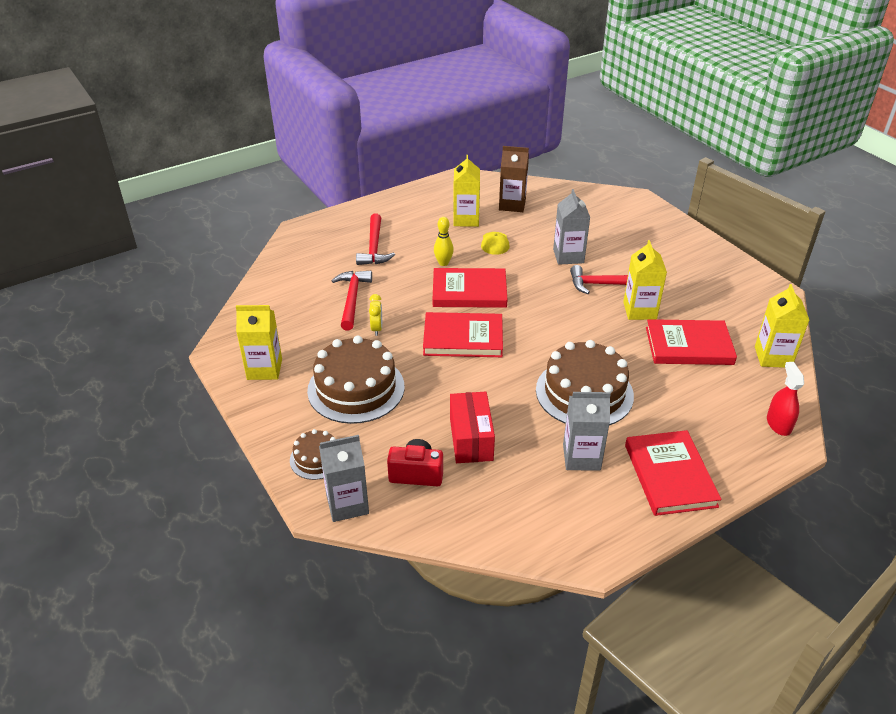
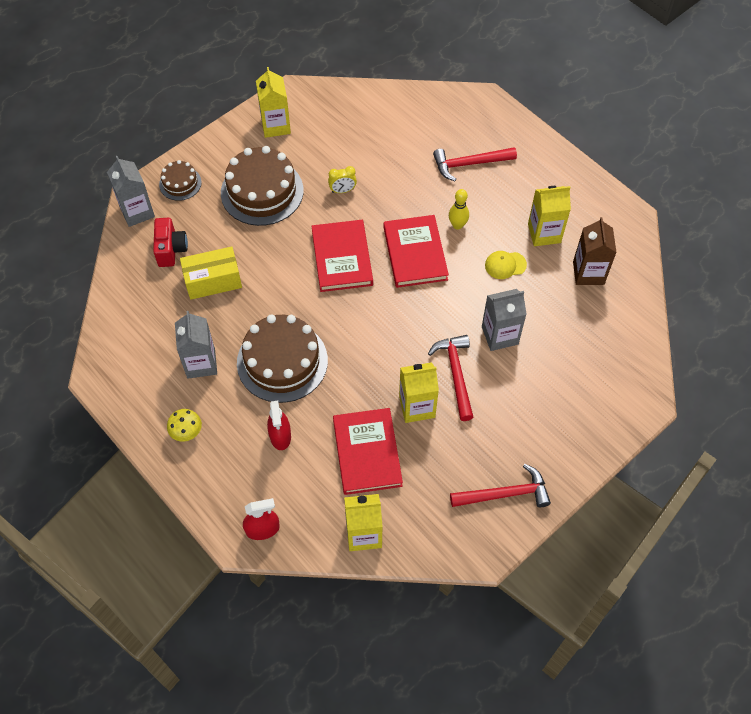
camera: 80 degrees right, 20 degrees up
red hammer [331,271,372,330] -> red hammer moved to [450,464,551,507]
red box [450,392,495,463] -> yellow box [180,246,242,300]
red book [625,430,722,516] -> yellow mushroom [167,409,202,442]
none -> red spray bottle [267,401,291,450]

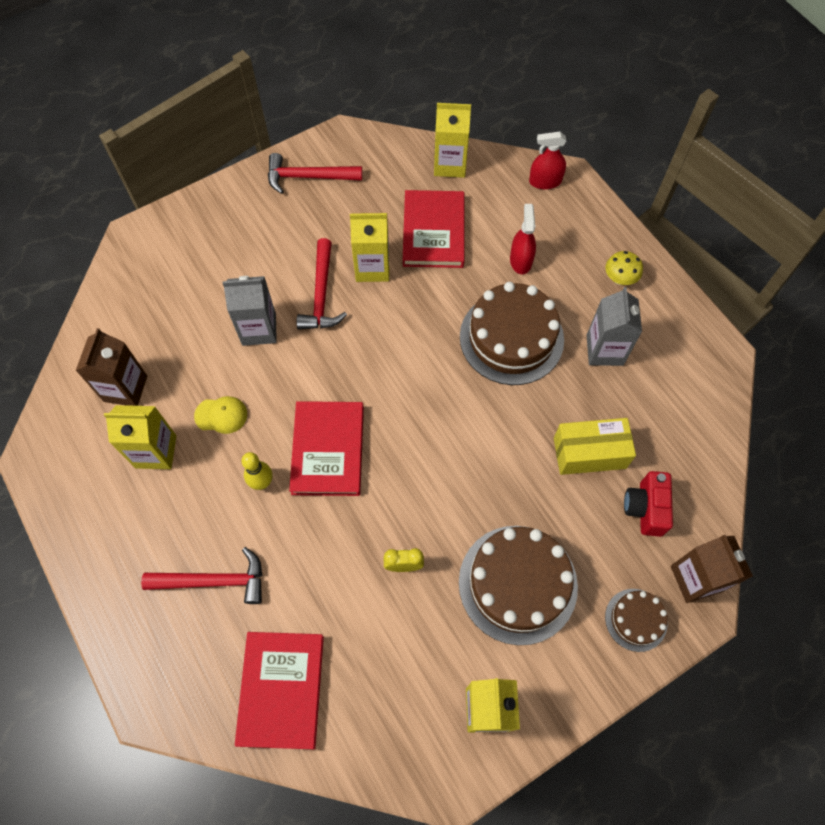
camera: 170 degrees left, 5 degrees up
grey carton [107,156,155,227] -> brown carton [671,535,753,603]
red book [312,220,373,292] -> red book moved to [235,632,324,749]

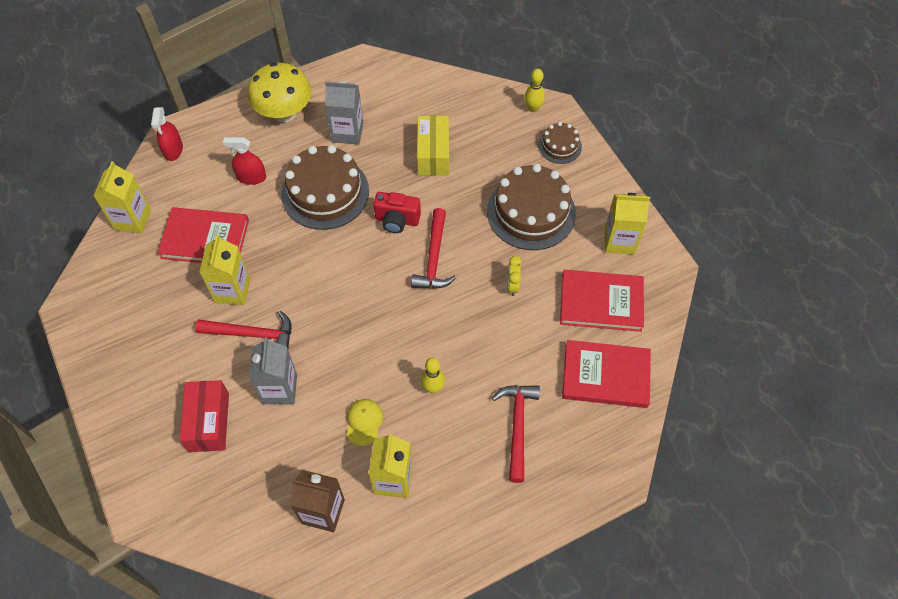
camera: 85 degrees left, 5 degrees down
red hammer [268,153,362,194] -> red hammer moved to [411,208,456,288]
red book [289,401,364,496] -> red book moved to [560,270,644,332]
yellow mushroom [605,251,643,285] -> yellow mushroom [248,62,311,122], size x2.04
red camera [624,471,673,537] -> red camera moved to [373,192,421,233]
brown carton [671,535,753,603] -> yellow bowling pin [524,69,545,112]
none -> red box [180,380,229,452]

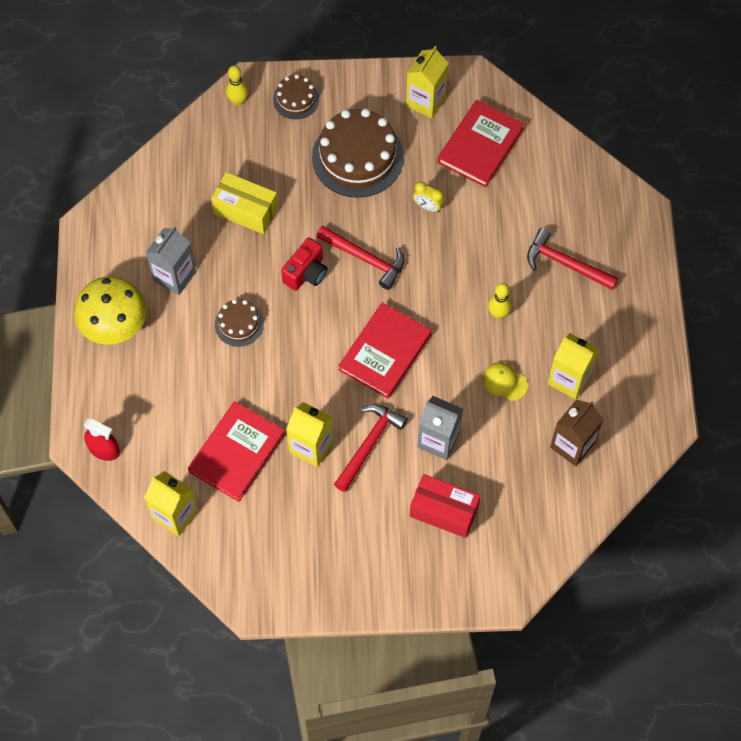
camera: 65 degrees left, 5 degrees up
red spray bottle [223,137,266,185] -> none
brown cake [281,145,369,230] -> brown cake [215,299,264,347], size x0.51
red book [562,340,651,408] -> red book moved to [338,302,432,399]

